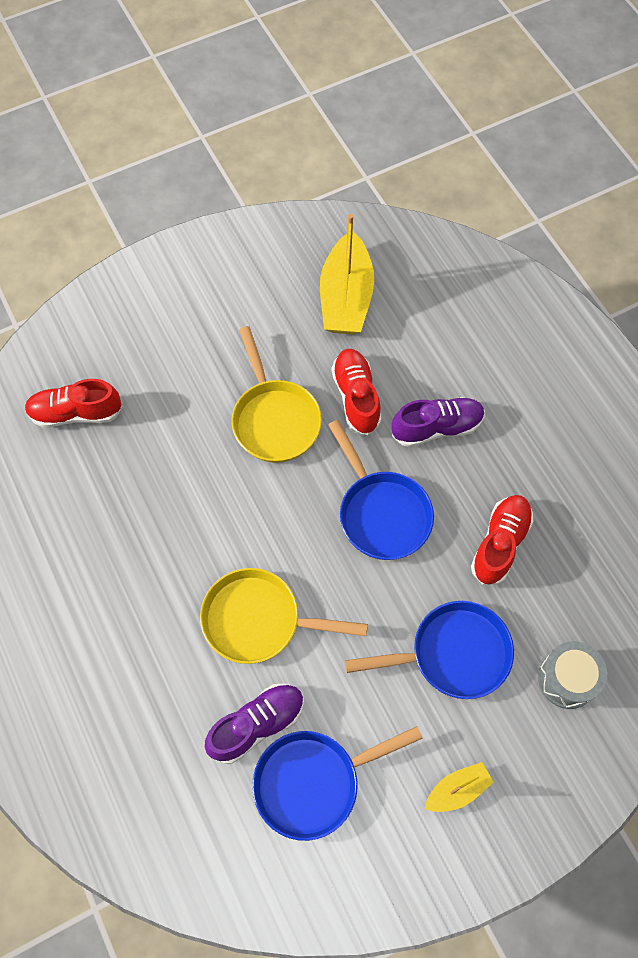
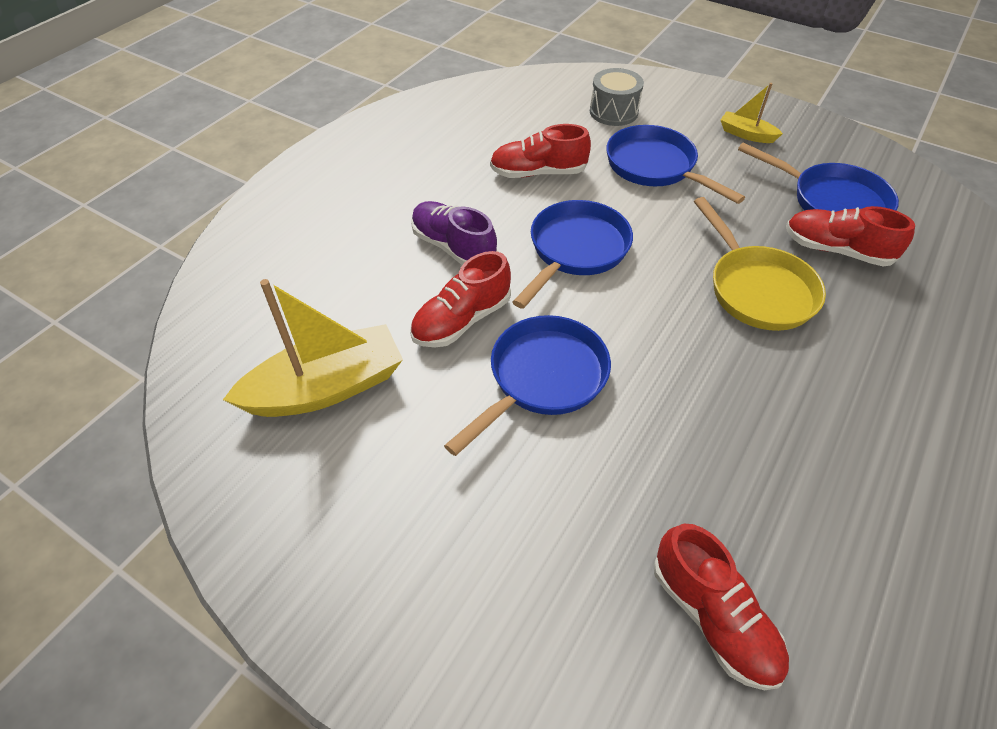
camera: 120 degrees left, 15 degrees down
purple shoe [205,684,304,764] -> red shoe [786,206,915,266]
yellow pan [231,326,322,463] -> blue pan [444,315,611,456]

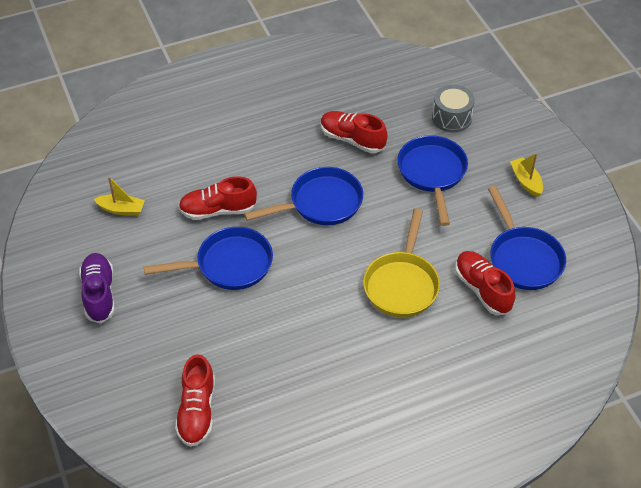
camera: 35 degrees right, 0 degrees up
yellow boat [223,279,403,417] -> yellow boat [94,177,145,216], size x0.50
purple shoe [411,201,497,265] -> purple shoe moved to [79,253,115,323]

